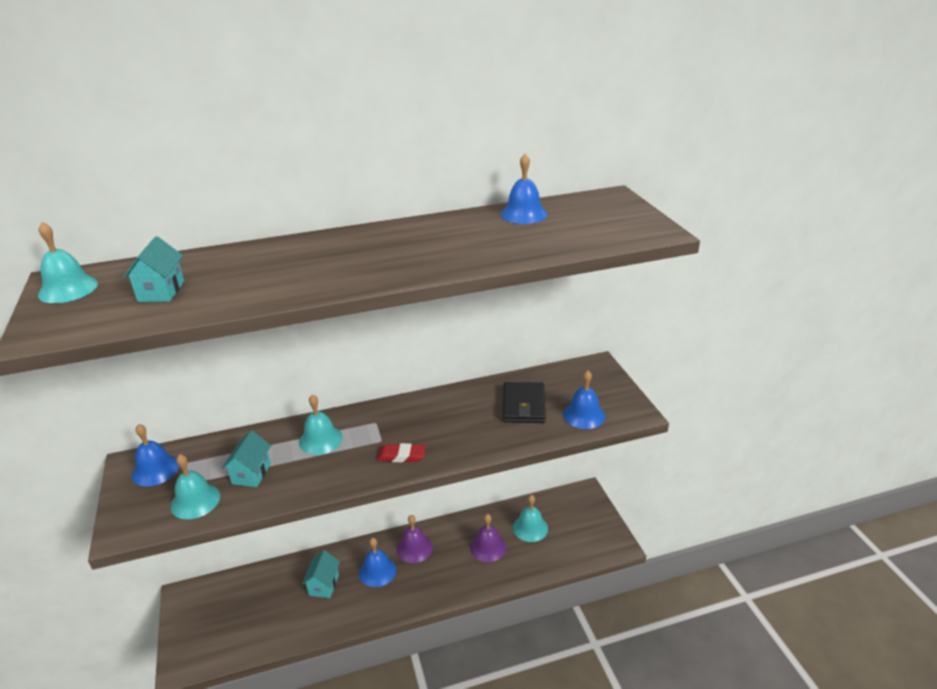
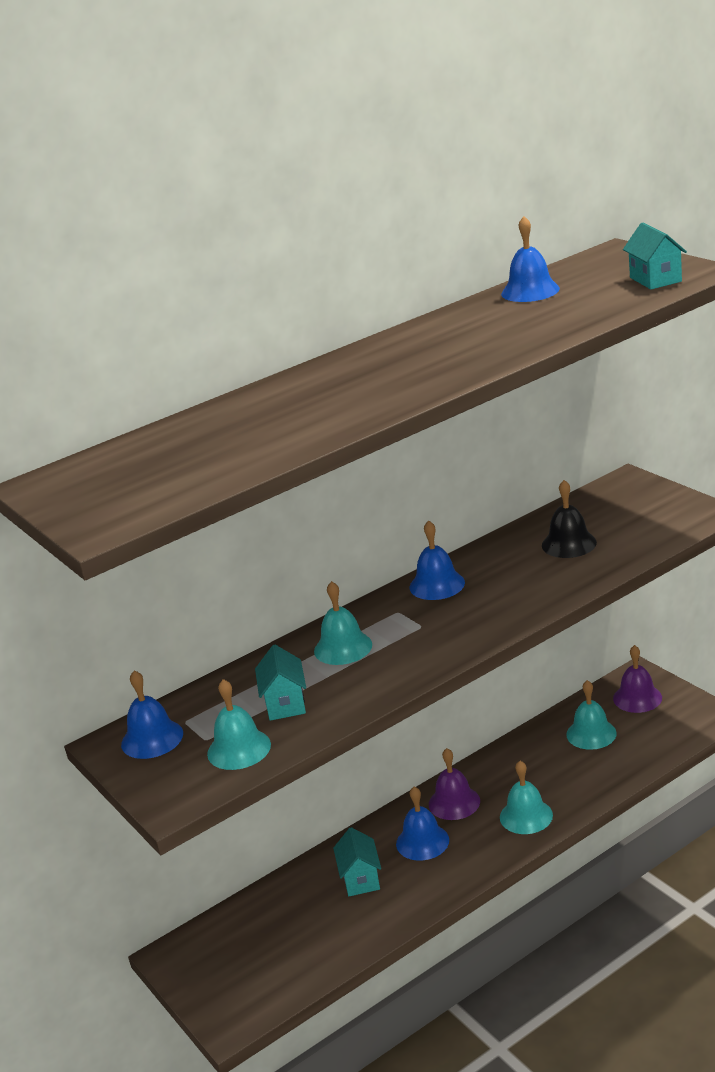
camera: 15 degrees left, 5 degrees down
turquoise bell [38,222,98,303] -> turquoise bell moved to [500,761,553,834]
turquoise house [123,236,184,302] -> turquoise house moved to [623,222,687,289]
red eraser [377,443,426,462] -> none
purple bell [470,514,506,562] -> purple bell moved to [613,645,662,713]
black wallet [503,382,546,423] -> black bell [542,480,597,558]
blue bell [563,370,605,429] -> blue bell moved to [410,520,465,600]

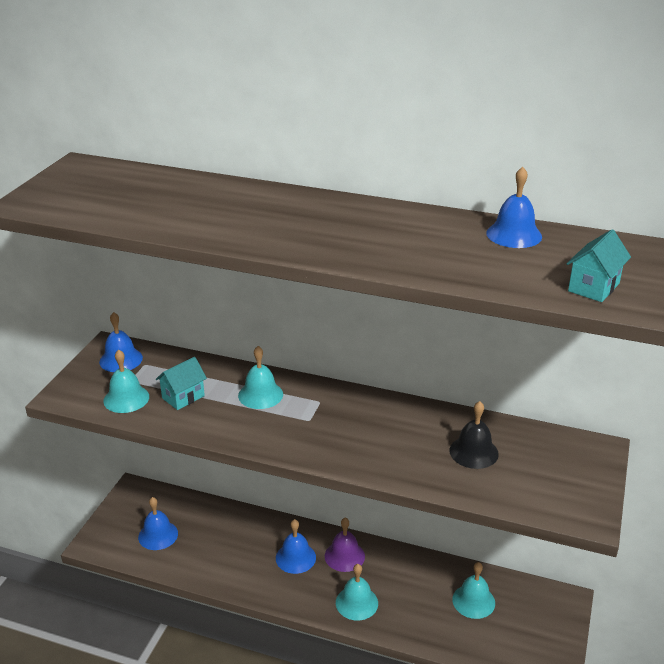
camera: 50 degrees right, 5 degrees up
turquoise house [333,827,381,896] -> none
blue bell [410,520,465,600] -> blue bell moved to [138,497,178,550]
purple bell [613,645,662,713] -> none

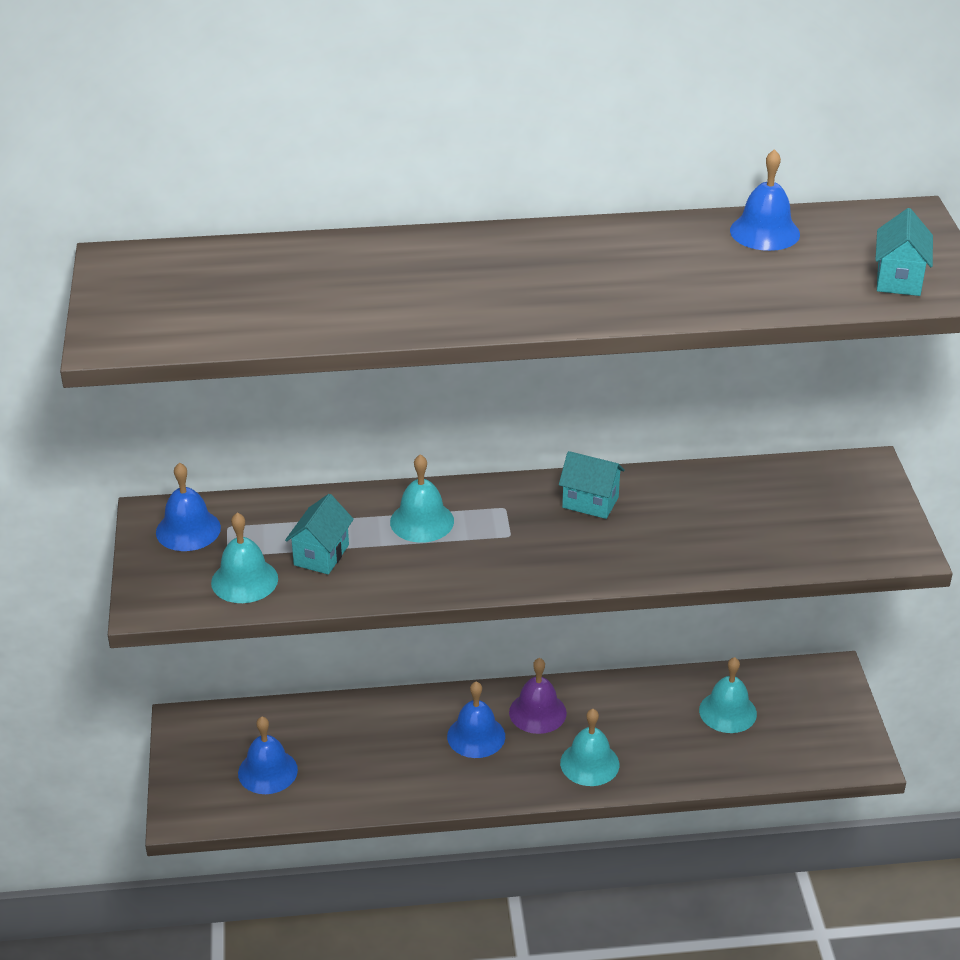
camera: 25 degrees left, 5 degrees up
black bell [449,401,499,469] -> none
none -> turquoise house [559,451,625,519]

